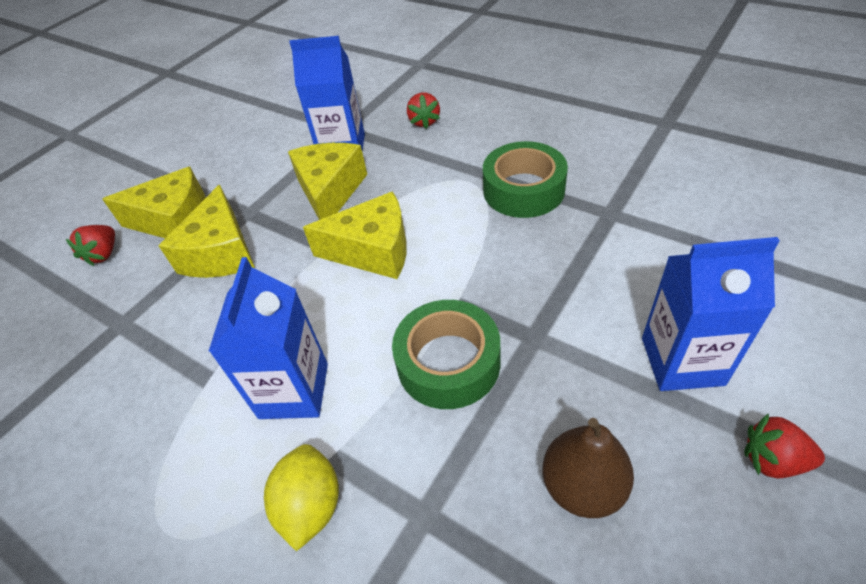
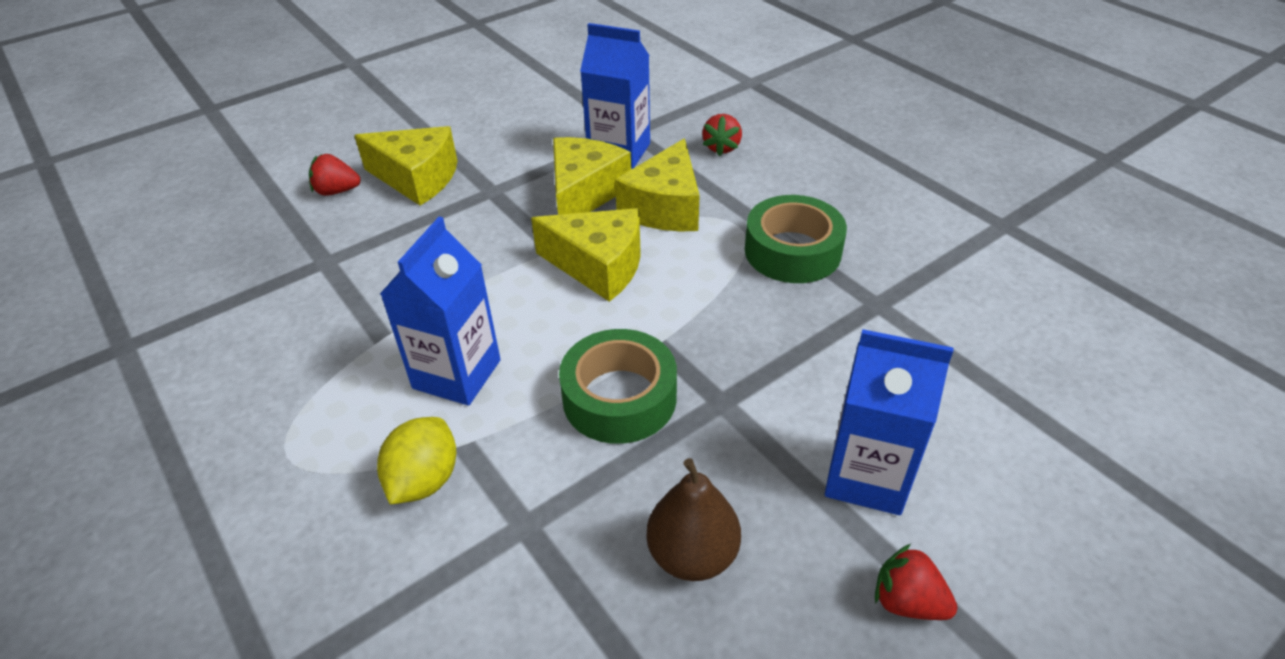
camera: 15 degrees right, 5 degrees down
red strawberry [66,225,115,266] -> red strawberry turned 60 degrees clockwise [309,154,361,196]
yellow cheese [158,185,255,278] -> yellow cheese moved to [615,138,700,231]

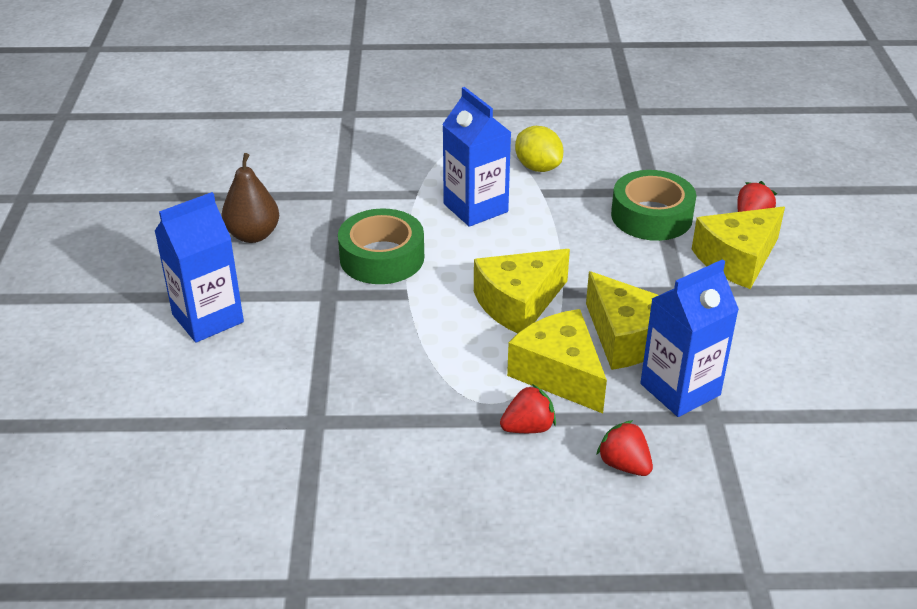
camera: 125 degrees right, 5 degrees down
yellow lemon [377,417,456,504] -> yellow lemon moved to [515,126,564,172]
green tape [745,195,847,283] -> green tape moved to [611,170,696,241]
red strawberry [875,544,958,620] -> red strawberry moved to [500,384,556,433]

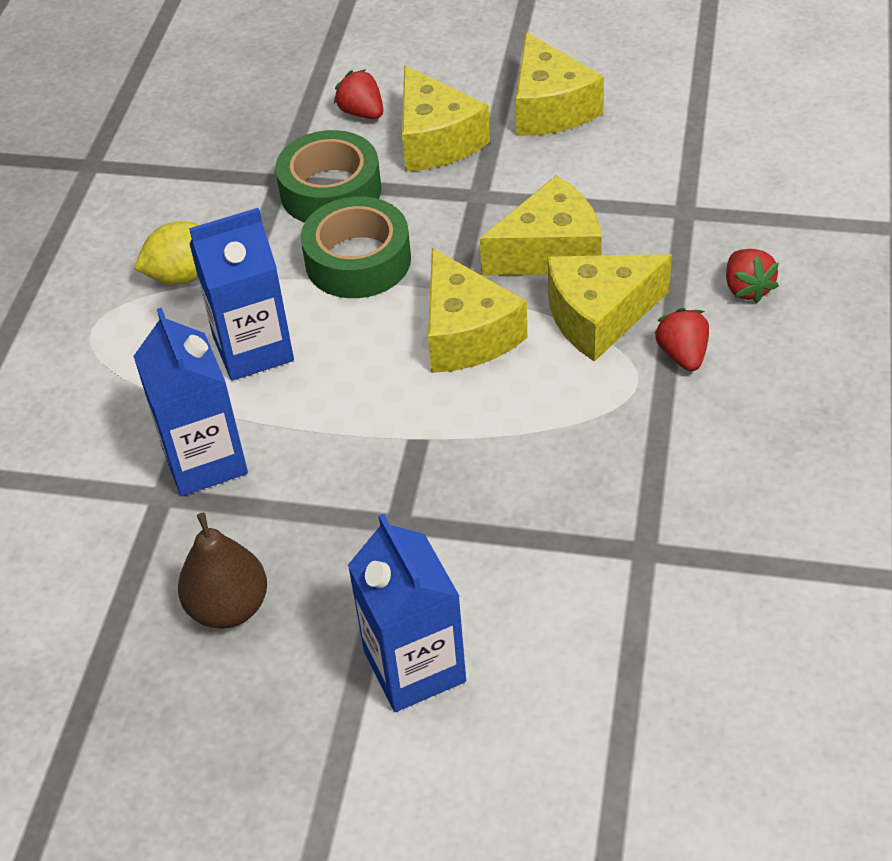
camera: 75 degrees left, 10 degrees up
green tape [338,208,424,284] -> green tape moved to [301,197,411,298]
red strawberry [596,420,653,476] -> red strawberry turned 75 degrees counterclockwise [726,249,779,303]
blue carton [640,259,739,417] -> blue carton moved to [134,308,248,496]
none -> yellow cheese [516,32,604,136]

